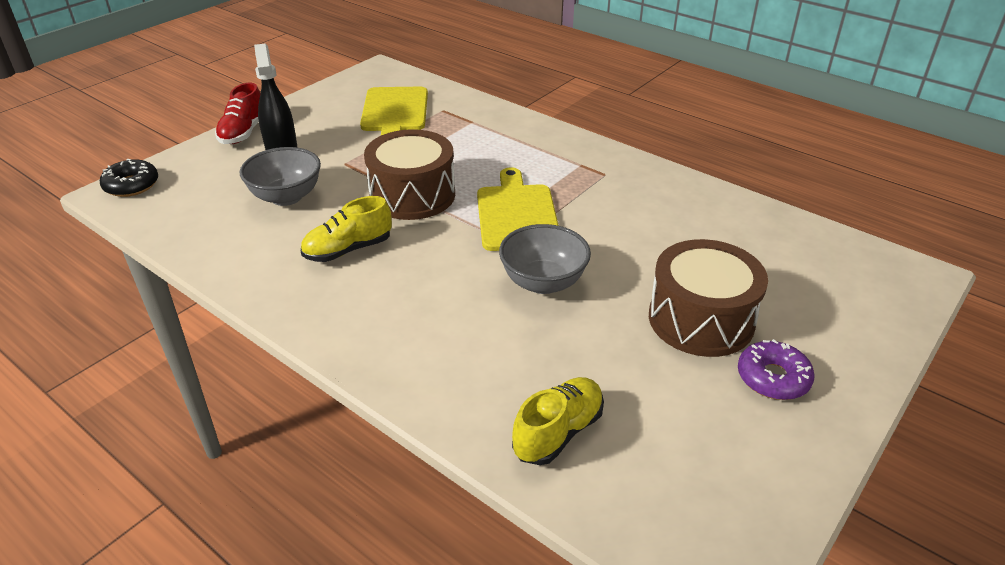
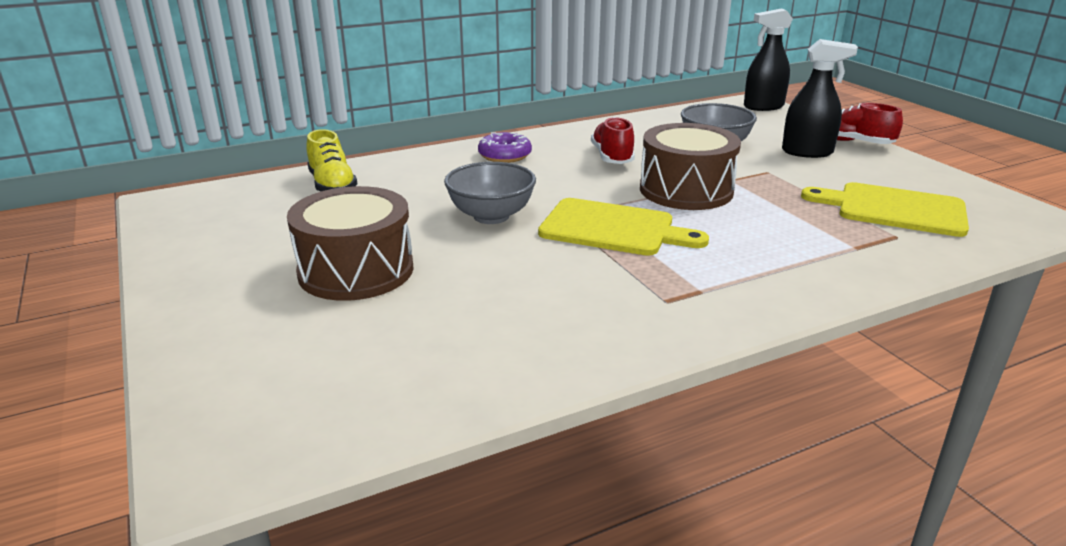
camera: 115 degrees right, 10 degrees down
black donut [100,159,158,197] -> black spray bottle [744,8,793,111]
yellow shoe [301,196,392,262] -> red shoe [591,117,635,164]
purple donut [738,339,815,400] -> purple donut moved to [478,132,532,163]

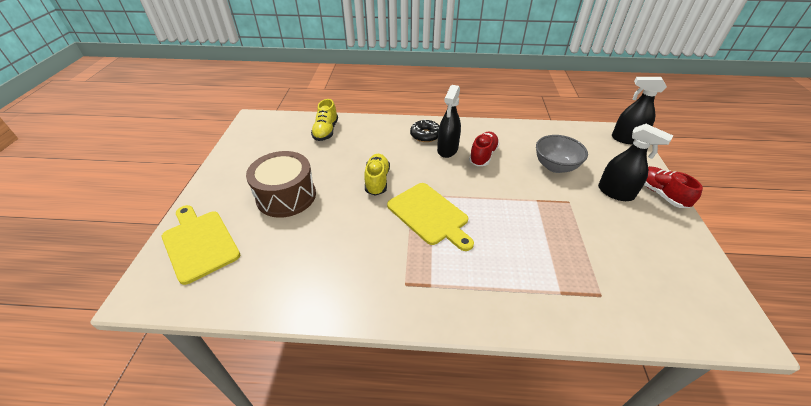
camera: 30 degrees right, 15 degrees up
grey bowl [444,162,536,224] -> yellow shoe [364,154,390,196]
purple donut [478,132,532,163] -> black donut [410,119,440,142]
brown drum [640,123,741,210] -> none
yellow cutting board [801,182,969,237] -> yellow cutting board moved to [162,205,240,285]
none -> black spray bottle [437,85,461,158]

